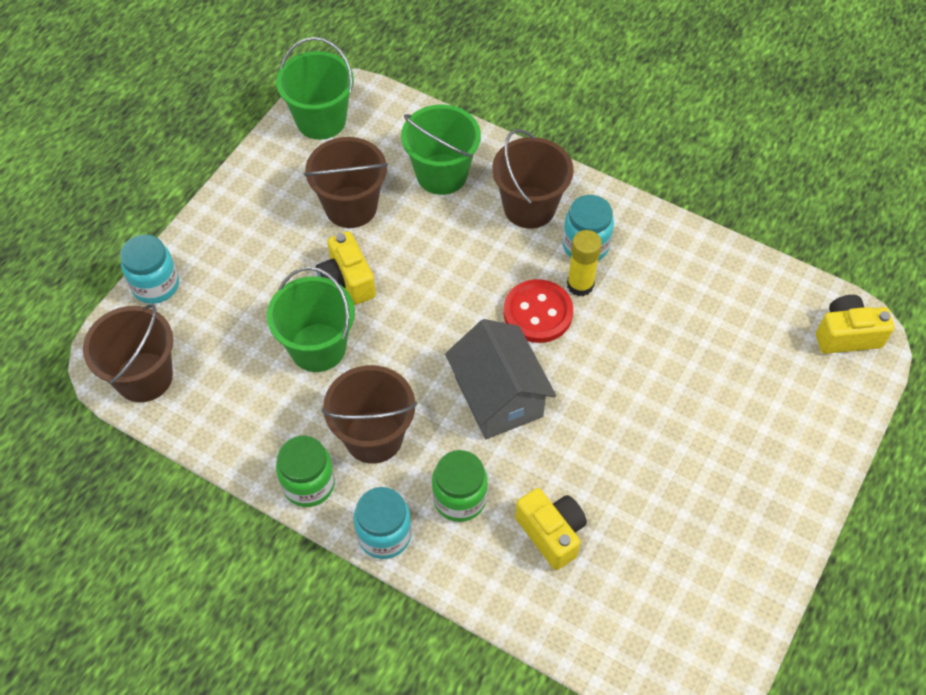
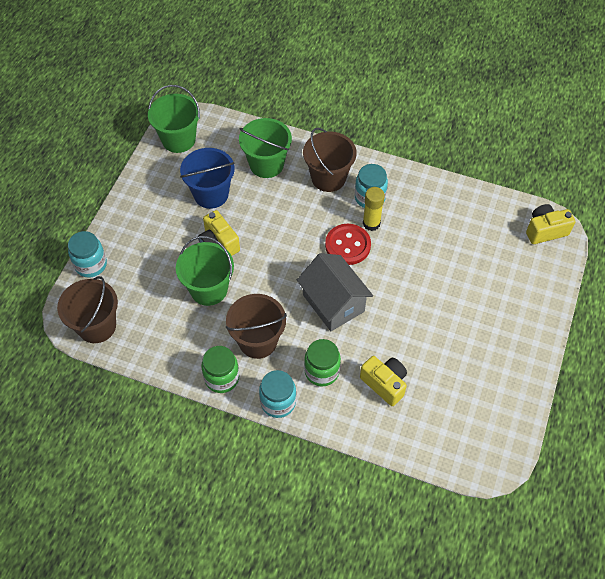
camera: 10 degrees left, 0 degrees up
brown bucket [304,137,388,228] -> blue bucket [180,148,235,209]

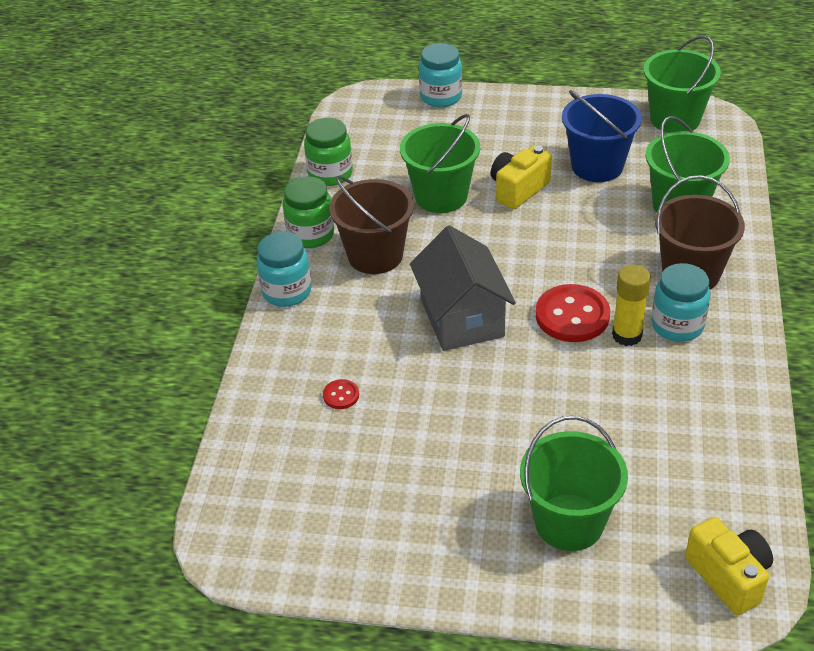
camera: 80 degrees right, 15 degrees down
brown bucket [57,276,118,343] -> none
grey house [297,253,373,331] -> grey house turned 60 degrees counterclockwise [410,225,516,351]
green jar [304,339,341,386] -> green jar moved to [304,118,353,186]
yellow camera [360,356,407,406] -> red button [323,379,359,409]
none -> green bucket [520,416,628,551]

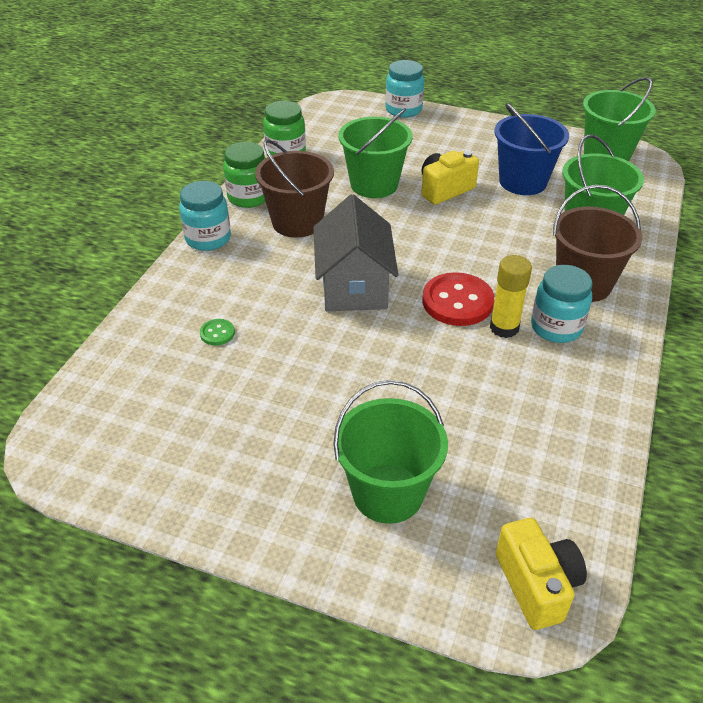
camera: 10 degrees right, 0 degrees up
red button [323,379,359,409] -> green button [200,319,235,346]

